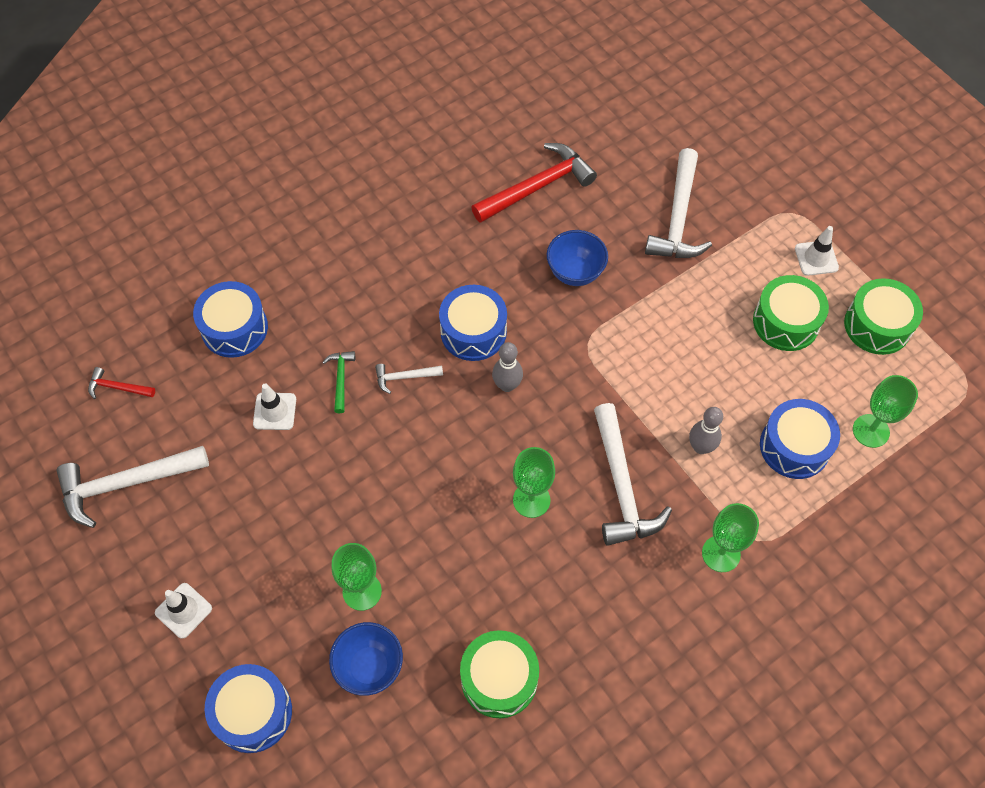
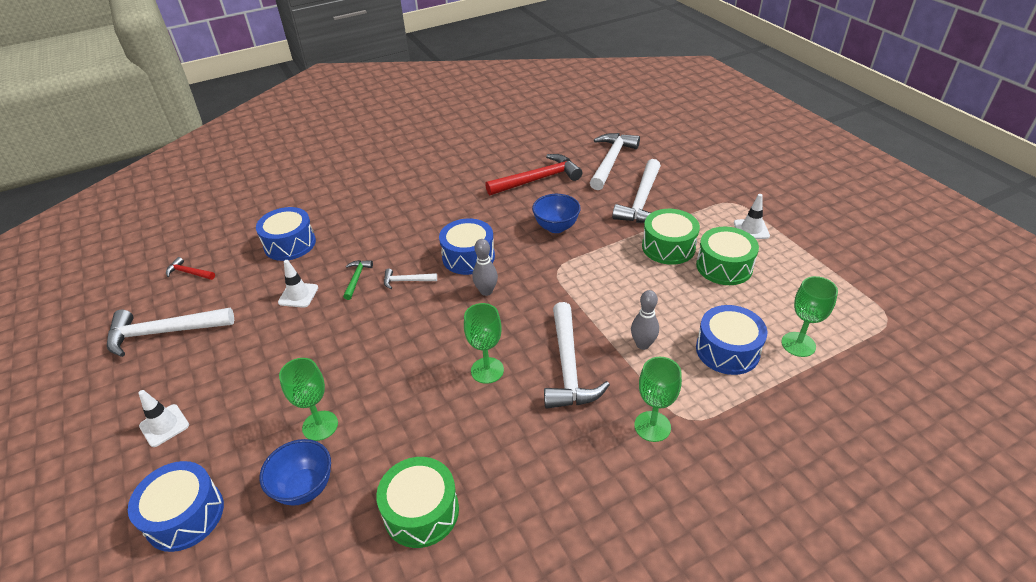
camera: 10 degrees right, 20 degrees down
green drum [844,278,923,355] -> green drum moved to [642,209,700,265]
none -> white hammer [590,133,640,190]

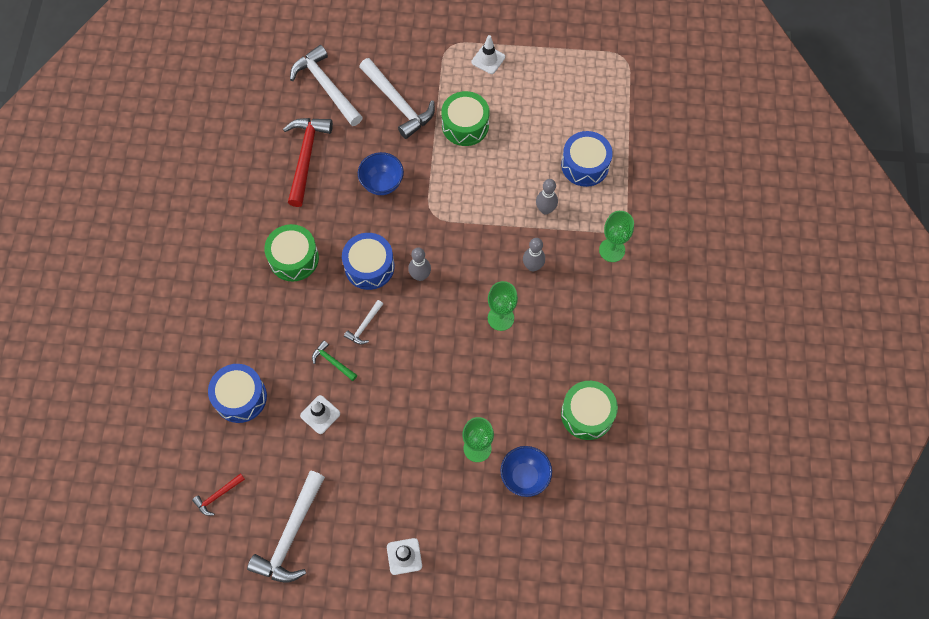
camera: 60 degrees left, 25 degrees up
blue drum [128,461,224,552] -> none
white hammer [544,302,610,409] -> grey bowling pin [523,238,545,272]
green drum [696,227,759,285] -> green drum moved to [264,224,319,282]
green goblet [781,276,838,357] -> none

